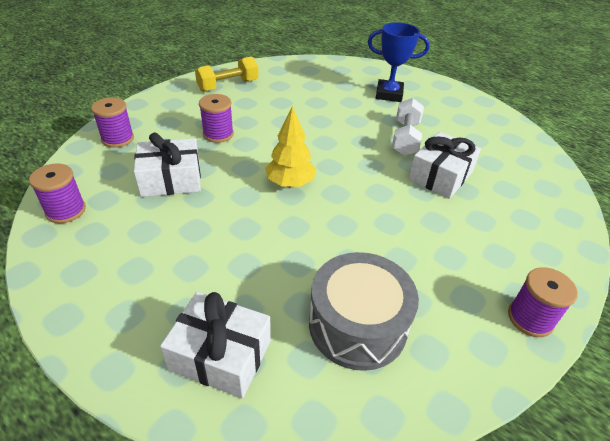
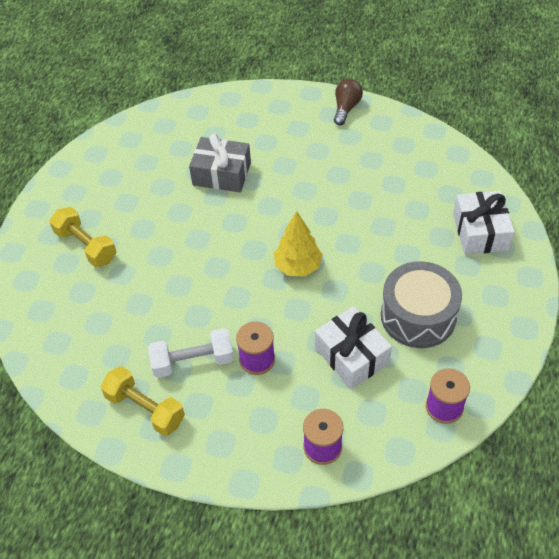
camera: 110 degrees left, 10 degrees up
grey drum [309,252,419,371] -> grey drum moved to [381,261,462,348]
blue trophy [368,22,430,102] -> yellow dumbbell [50,207,116,267]
white dumbbell [392,98,424,156] -> white dumbbell moved to [148,328,234,378]
white gift [409,132,481,199] -> grey gift [189,133,251,192]
purple spool [508,267,578,337] -> brown light bulb [334,79,363,125]

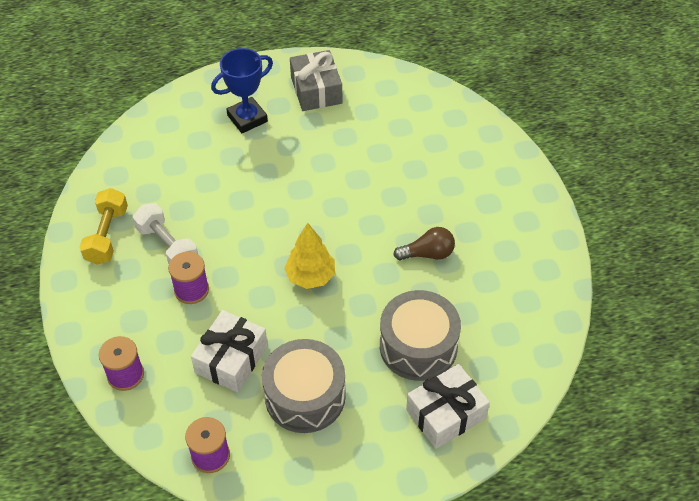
camera: 60 degrees right, 0 degrees up
yellow dumbbell [50,207,116,267] -> blue trophy [211,48,273,133]
grey gift [189,133,251,192] -> grey gift moved to [290,50,343,111]
brown light bulb [334,79,363,125] -> brown light bulb moved to [394,227,455,260]
none -> grey drum [380,290,461,381]

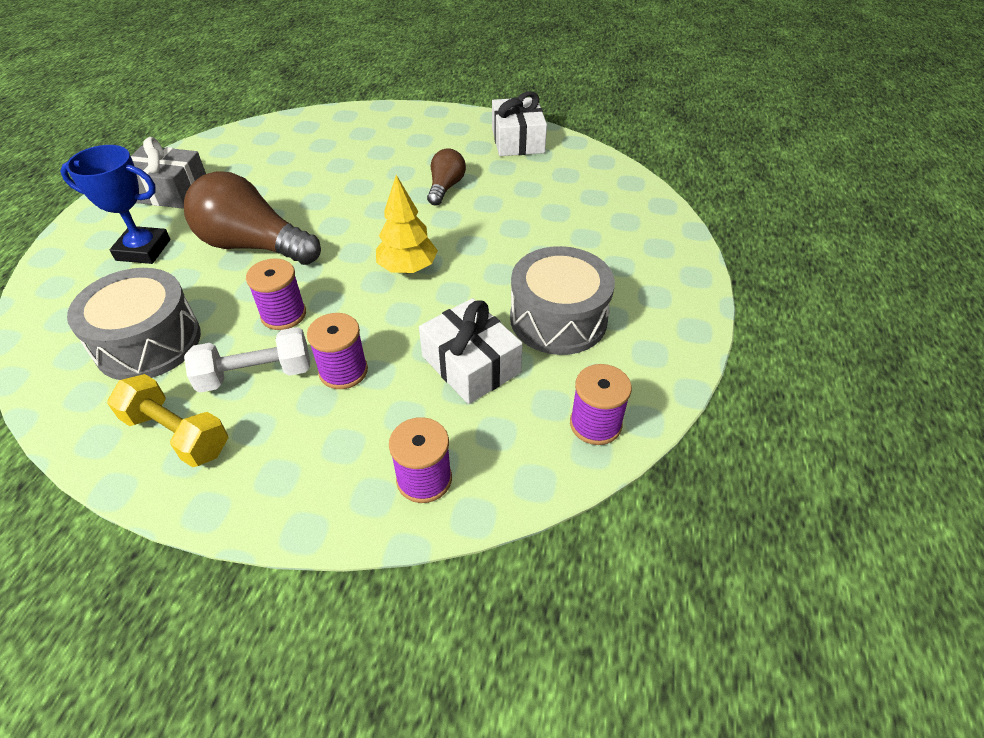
camera: 65 degrees left, 5 degrees down
blue trophy [211,48,273,133] -> blue trophy turned 75 degrees counterclockwise [60,145,171,264]
grey drum [380,290,461,381] -> grey drum moved to [67,268,201,380]
white gift [406,364,490,449] -> white gift moved to [492,91,547,156]
none -> brown light bulb [184,171,321,265]
none -> purple spool [246,259,306,330]

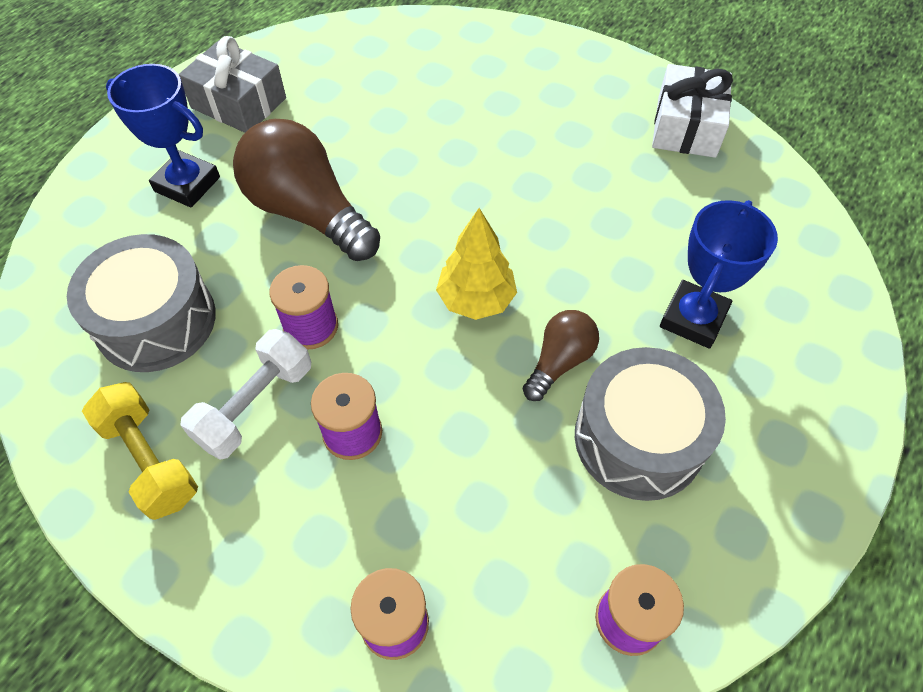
camera: 20 degrees right, 10 degrees up
white dumbbell [184,327,310,393] -> white dumbbell turned 60 degrees counterclockwise [180,329,311,460]
white gift [419,298,523,404] -> none
brown light bulb [427,148,466,205] -> brown light bulb moved to [523,310,599,401]
none -> blue trophy [660,200,778,349]

